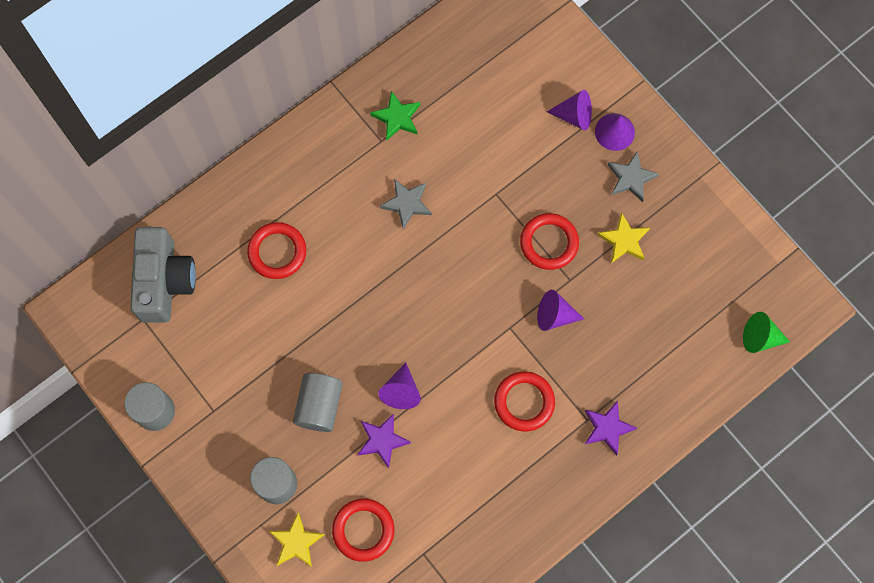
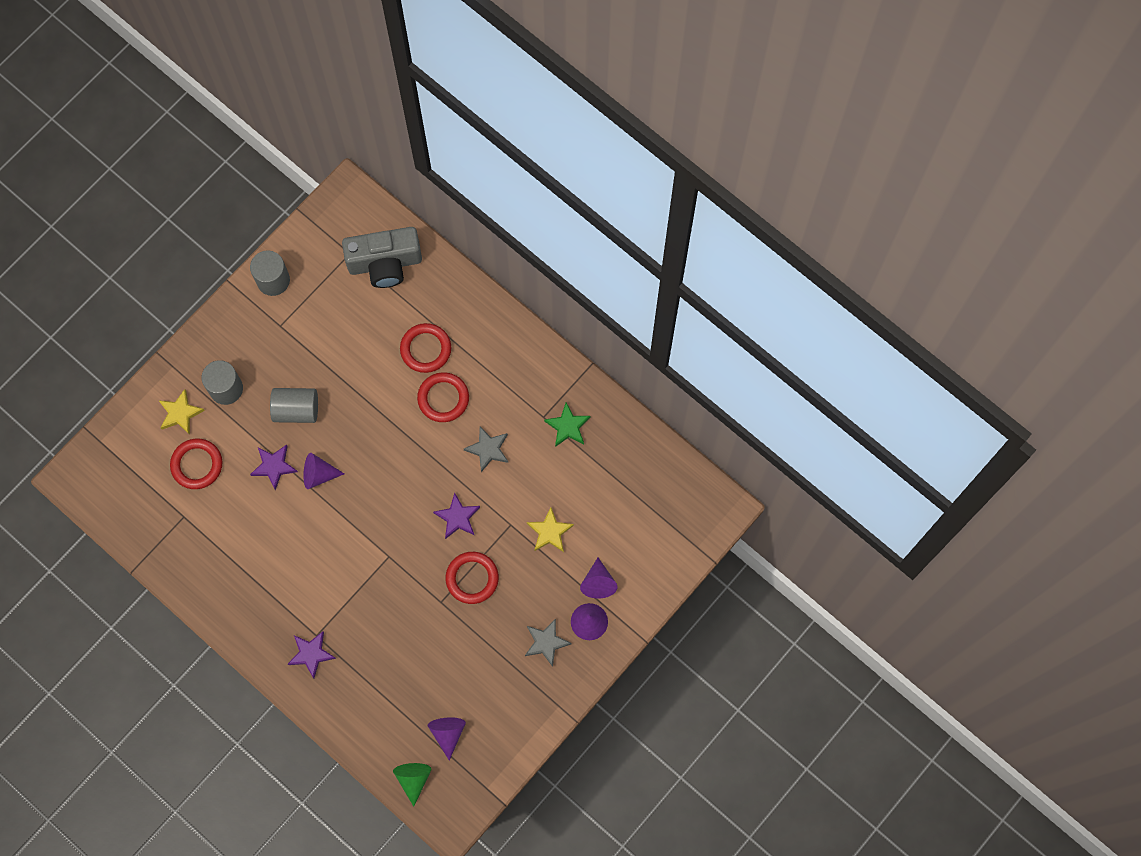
camera: 80 degrees right, 0 degrees up
red ring [494,371,555,431] -> red ring moved to [417,372,469,422]
purple cone [537,290,584,331] -> purple cone moved to [428,717,466,761]
yellow star [597,212,650,263] -> yellow star moved to [527,507,574,552]
none -> purple star [433,493,480,539]

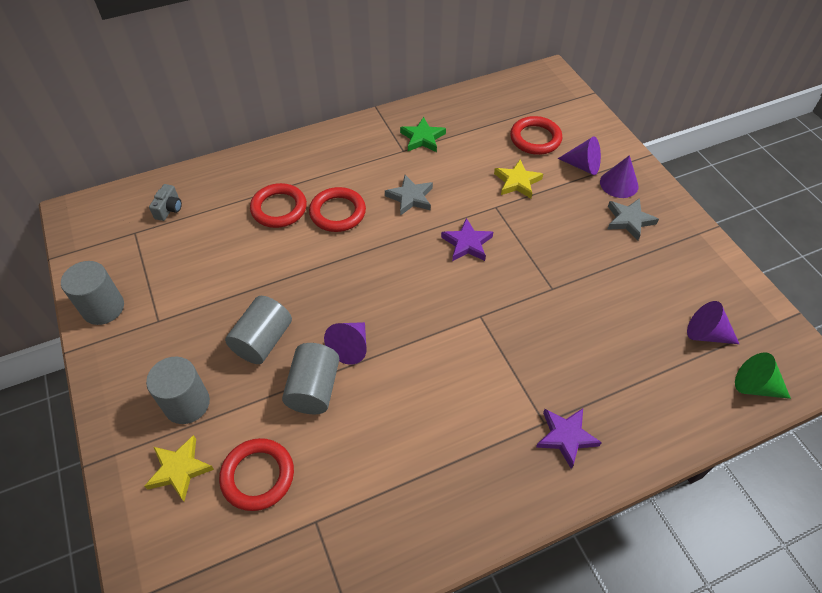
camera: 65 degrees left, 20 degrees down
purple star [250,445,298,490] -> grey cylinder [282,343,339,414]
grey camera [342,227,422,288] -> grey camera [149,184,182,221], size x0.41
red ring [446,552,499,604] -> red ring moved to [510,116,562,155]

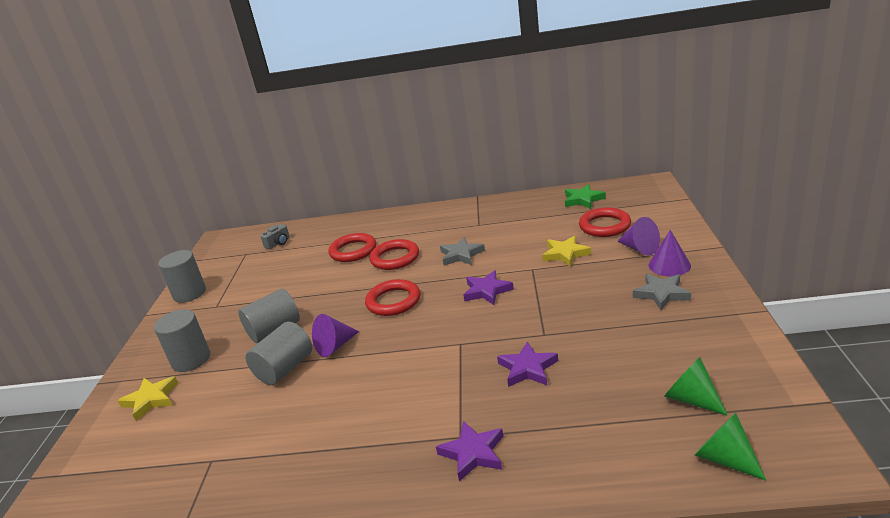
camera: 30 degrees right, 25 degrees down
red ring [219,438,294,511] -> red ring moved to [365,279,420,316]
green star [400,117,446,152] -> green star moved to [565,184,606,209]
purple cone [687,301,739,344] -> green cone [664,357,728,416]
none -> purple star [497,341,558,387]

